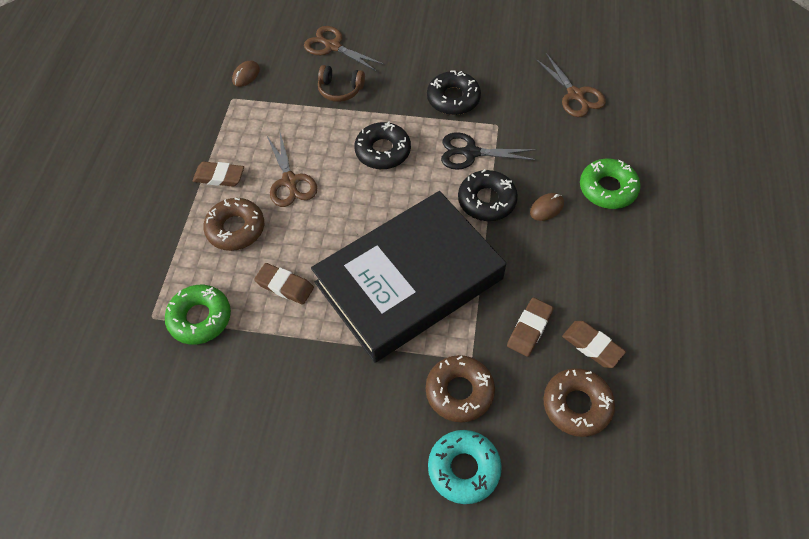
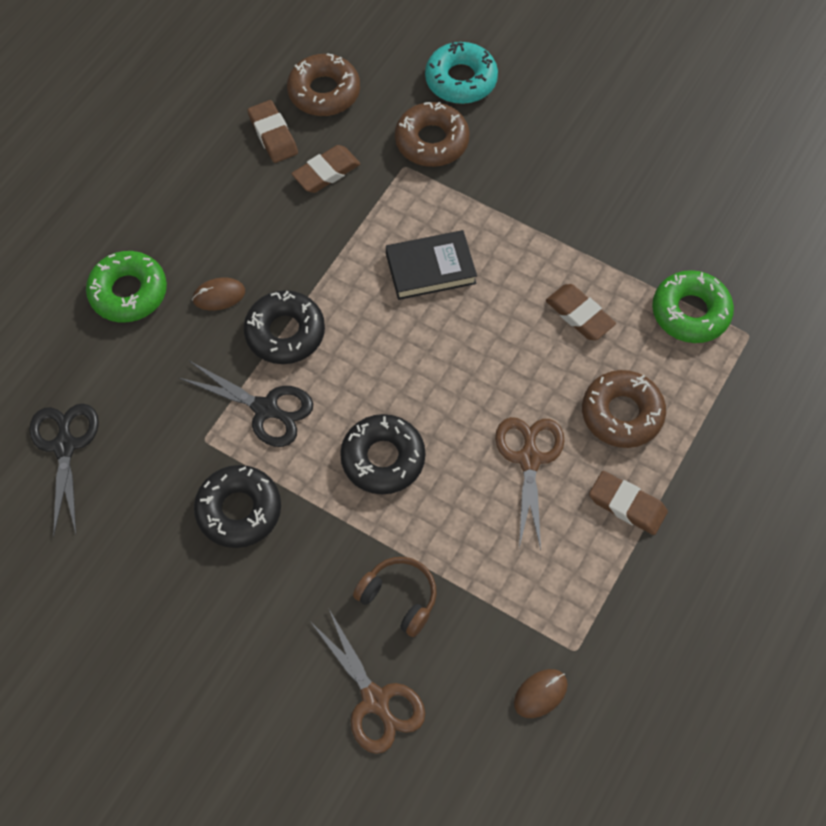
camera: 160 degrees left, 5 degrees up
black book [311,191,506,362] -> black book [386,230,477,300], size x0.41
brown scissors [535,53,606,117] -> black scissors [29,404,99,537]

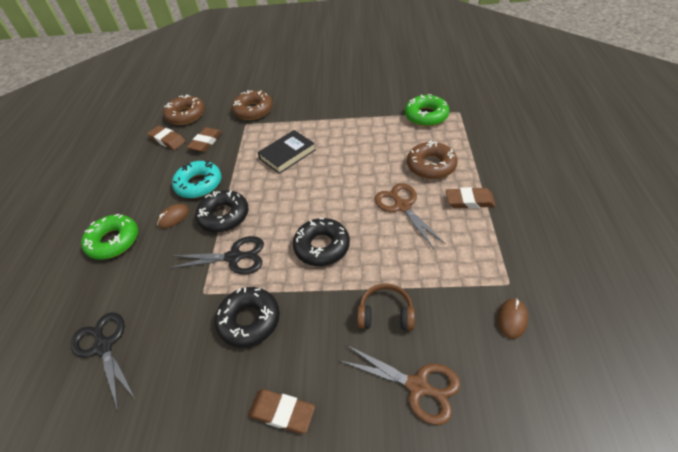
camera: 25 degrees left, 15 degrees down
turquoise donut [425,41,498,104] -> turquoise donut moved to [172,161,221,198]
brown eraser [546,284,616,340] -> brown eraser moved to [248,389,315,434]

